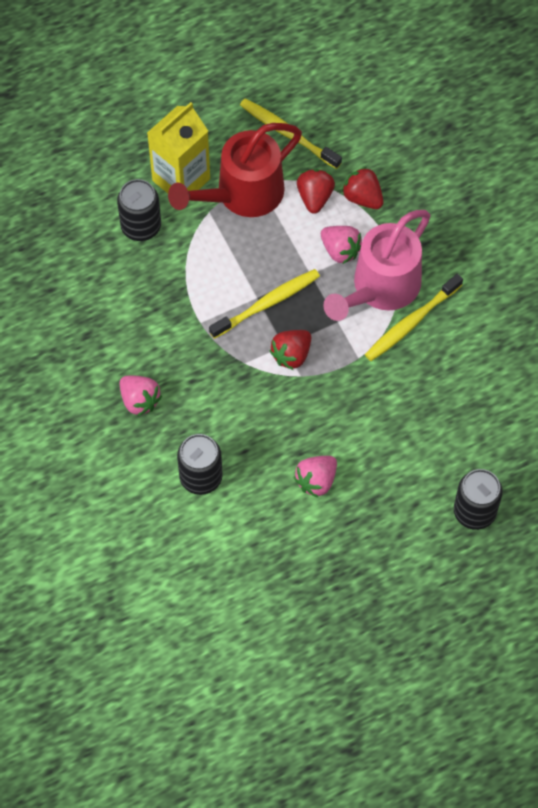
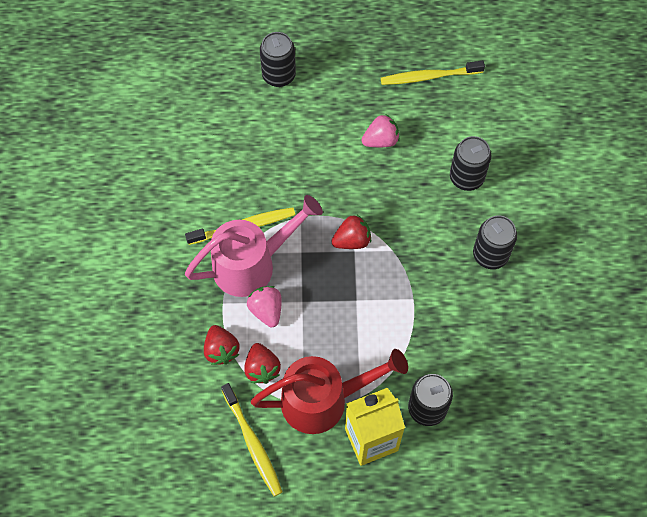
camera: 155 degrees left, 0 degrees up
pink strawberry [120,376,162,416] -> black can [473,215,517,269]
yellow toothbrush [209,269,320,339] -> yellow toothbrush moved to [381,61,485,85]
red strawberry [297,169,335,214] -> red strawberry turned 45 degrees counterclockwise [244,343,281,384]

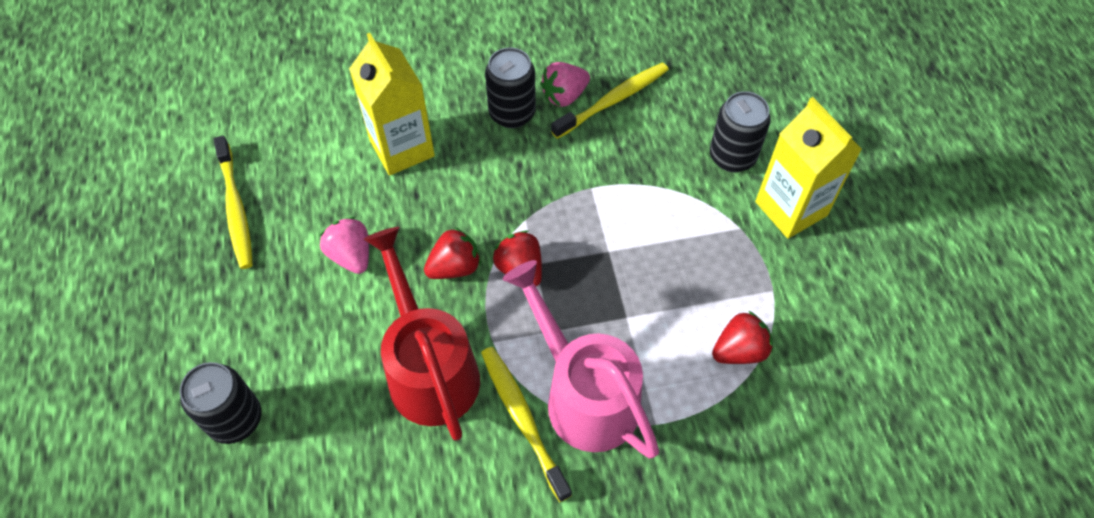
camera: 100 degrees left, 5 degrees down
red strawberry [204,325,239,365] -> red strawberry moved to [424,227,481,279]
yellow toothbrush [221,383,283,496] -> yellow toothbrush moved to [551,62,669,139]
pink strawberry [247,286,282,327] -> pink strawberry moved to [540,62,590,107]
red watering can [251,349,408,434] -> red watering can moved to [363,227,480,441]
black can [450,136,491,191] -> yellow carton [349,33,435,176]

